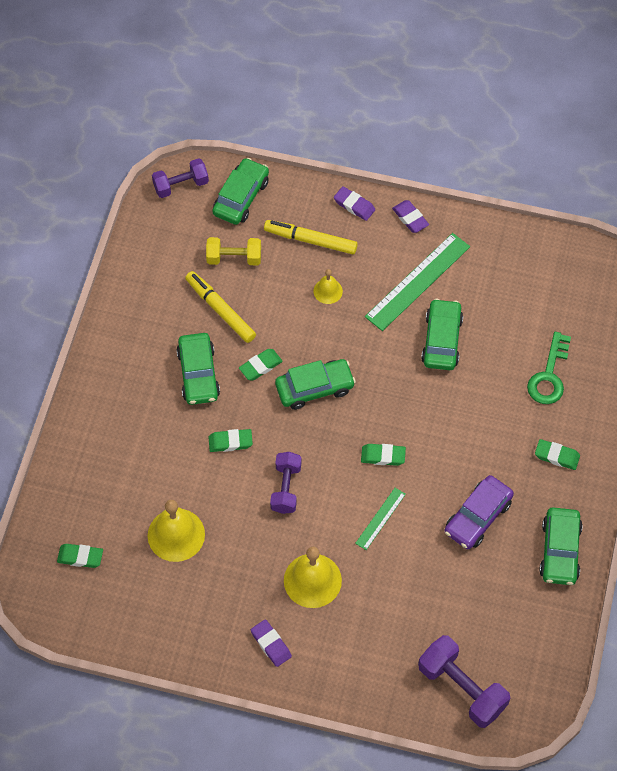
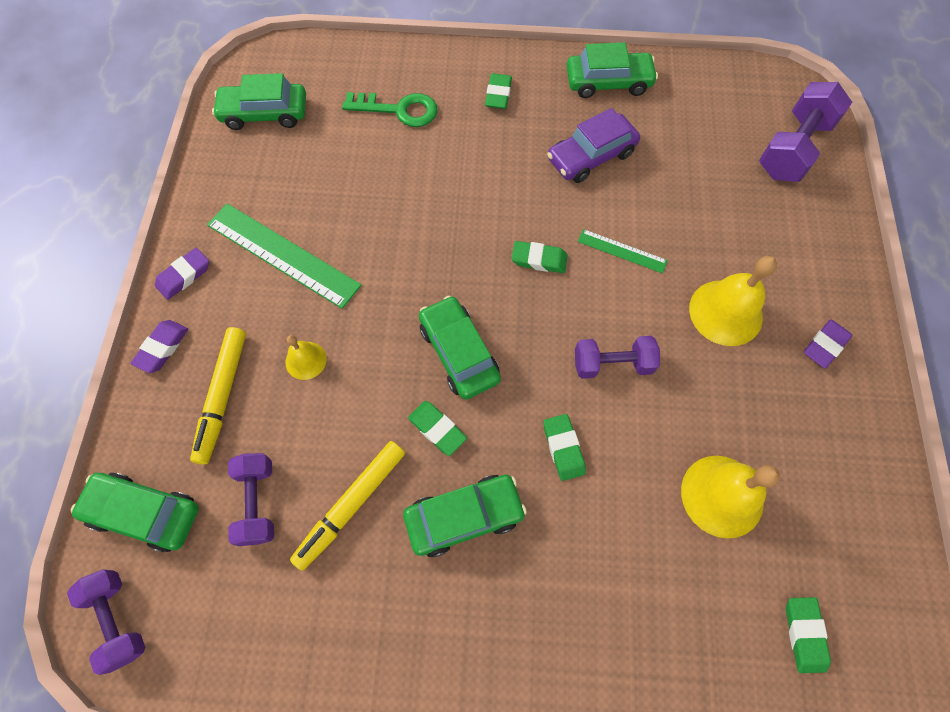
camera: 100 degrees left, 5 degrees up
yellow dumbbell [206,237,261,265] -> purple dumbbell [228,453,274,546]
green eraser [361,444,406,466] -> green eraser turned 75 degrees counterclockwise [512,241,568,273]
green car [421,299,463,370] -> green car moved to [212,73,306,130]
purple car [444,475,514,549] -> purple car turned 120 degrees clockwise [547,108,640,183]

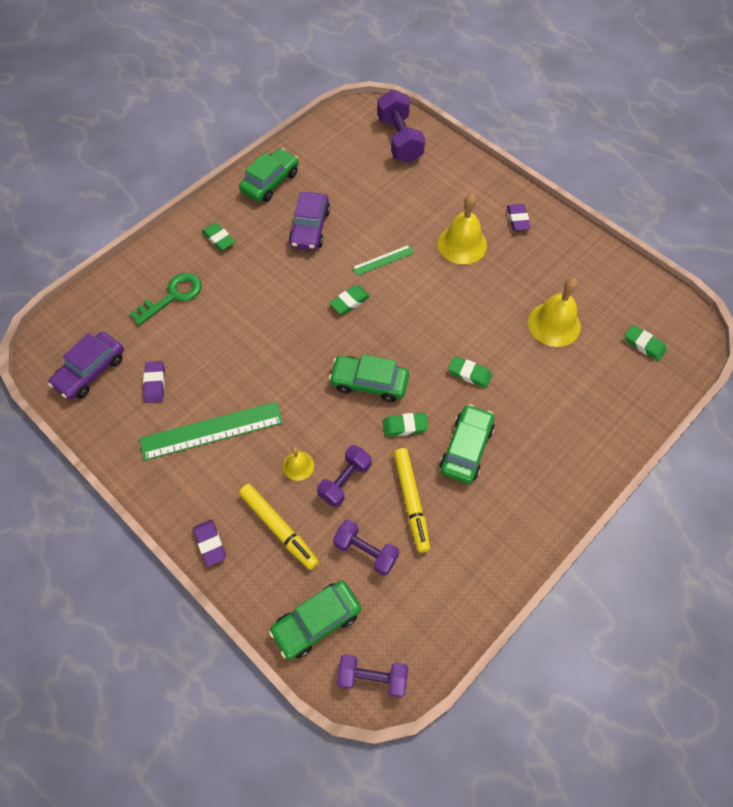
camera: 50 degrees left, 5 degrees down
purple eraser [155,248,209,300] -> purple eraser moved to [143,361,165,403]
green car [212,73,306,130] -> purple car [48,332,124,400]
purple dumbbell [575,336,660,379] -> purple dumbbell moved to [317,445,371,507]

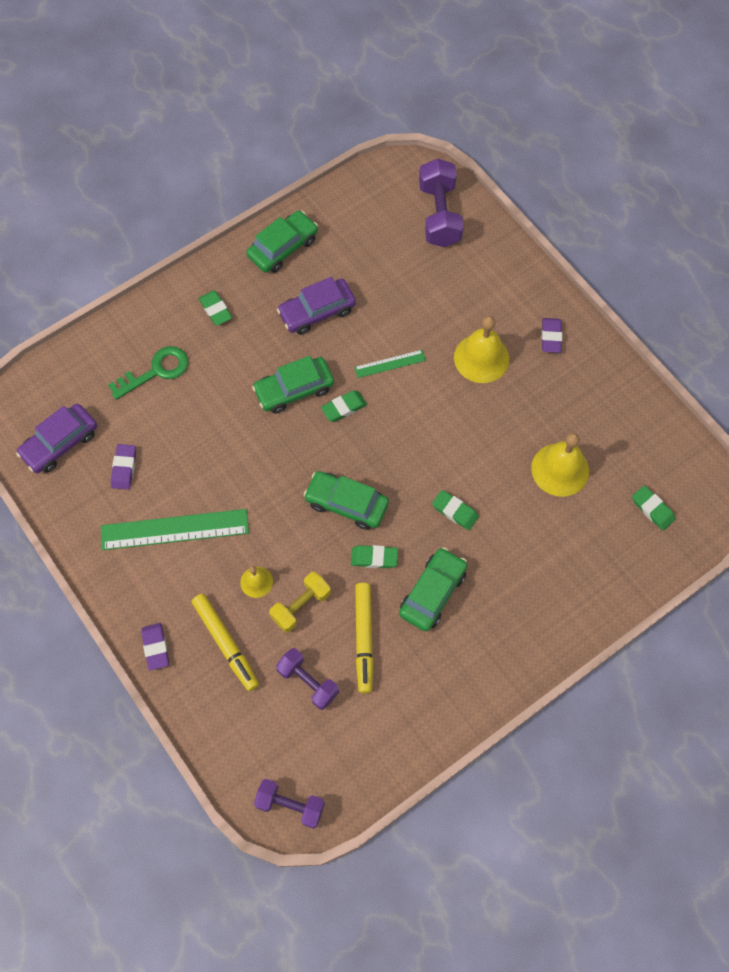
camera: 10 degrees right, 5 degrees up
green car [269,581,361,659] -> green car moved to [252,356,334,414]
purple car [289,192,330,250] -> purple car turned 45 degrees clockwise [277,277,356,335]
purple dumbbell [317,445,371,507] -> yellow dumbbell [269,572,331,632]

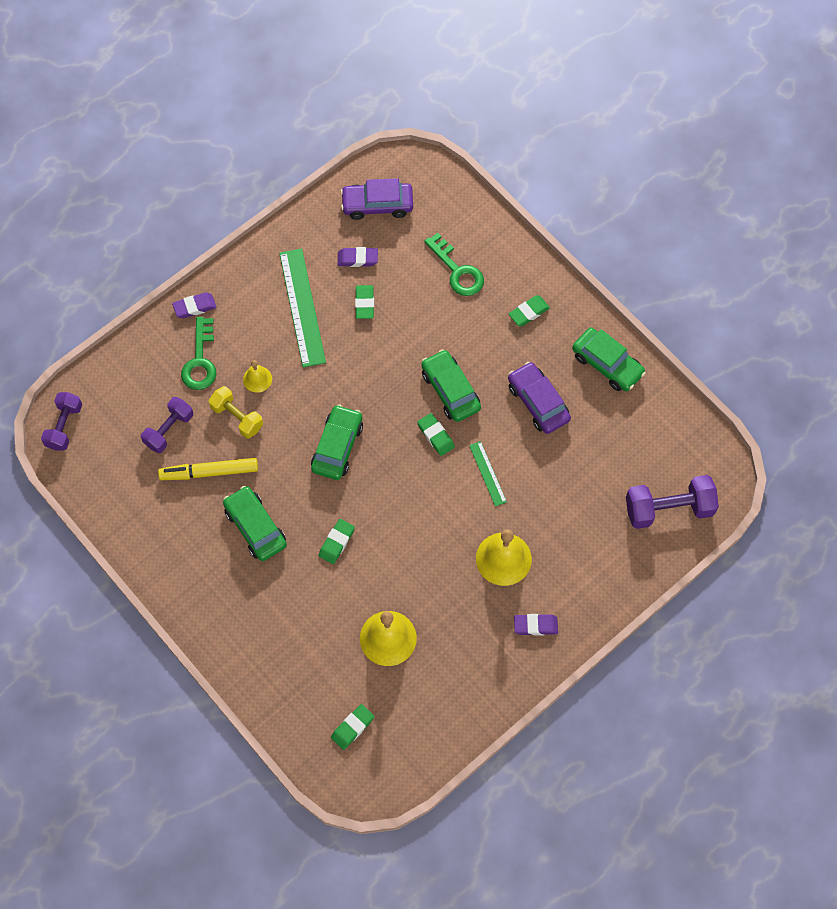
camera: 85 degrees right, 0 degrees up
purple car [16,404,97,473] -> purple car turned 45 degrees counterclockwise [341,178,413,220]
yellow marker [192,594,259,691] -> green key [181,317,216,390]
green eraser [351,545,398,568] -> green eraser moved to [355,285,374,319]
green car [399,547,468,631] -> green car turned 150 degrees counterclockwise [223,486,287,561]

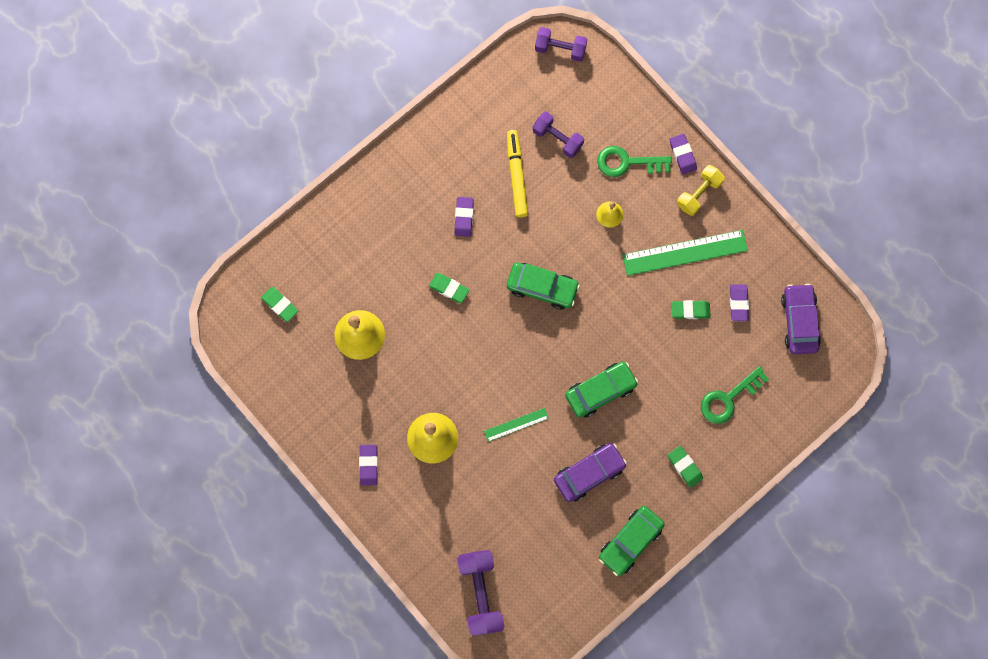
camera: 90 degrees right, 10 degrees up
yellow dumbbell [208,386,263,438] -> yellow dumbbell moved to [677,165,725,216]
green car [223,486,287,561] -> purple eraser [454,197,474,237]
green eraser [417,413,455,456] -> none

